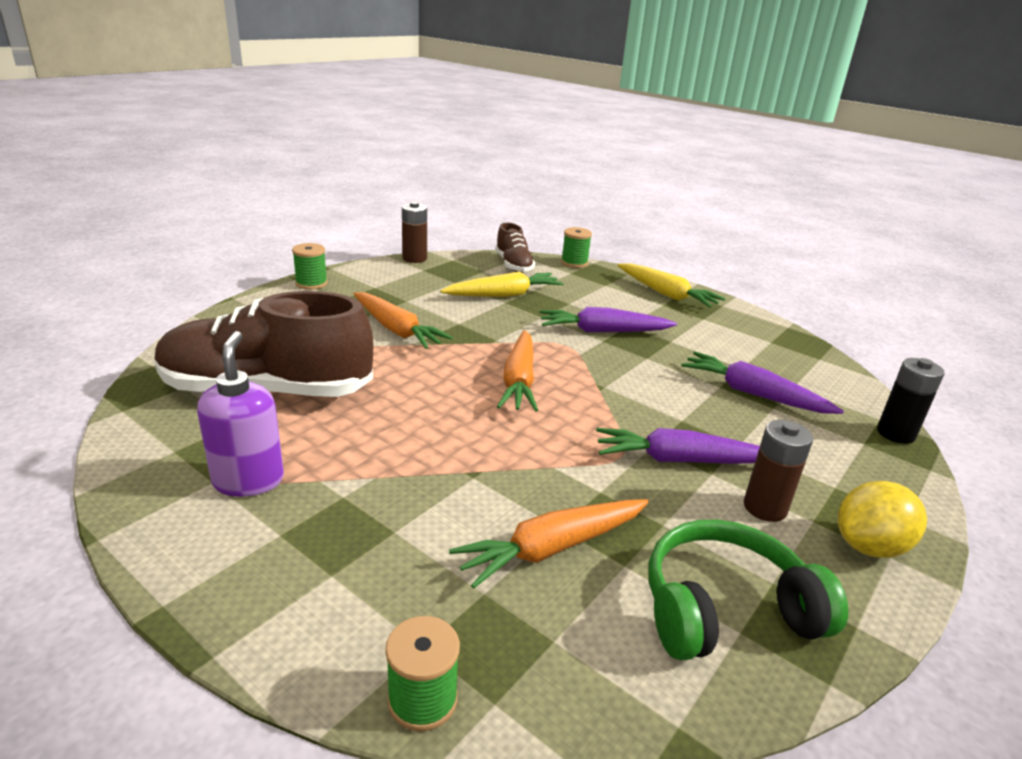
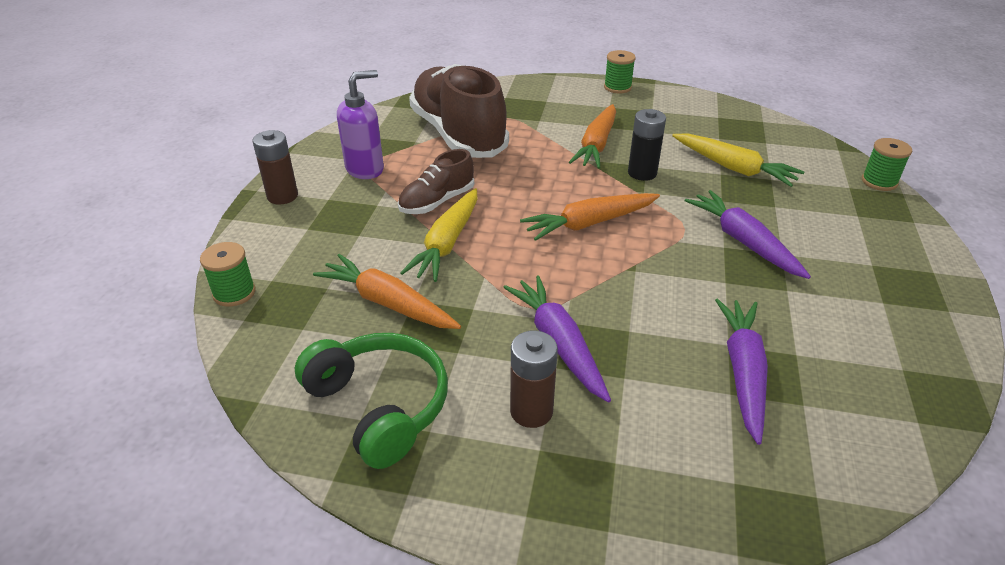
camera: 65 degrees right, 10 degrees up
brown battery [402,202,427,263] -> brown battery moved to [253,130,298,204]
brown shoe [495,222,535,273] -> brown shoe moved to [398,149,474,214]
yellow carrot [617,263,726,308] -> yellow carrot moved to [400,188,478,282]
yellow lemon [838,481,927,558] -> none
black battery [877,358,945,444] -> black battery moved to [628,109,666,181]

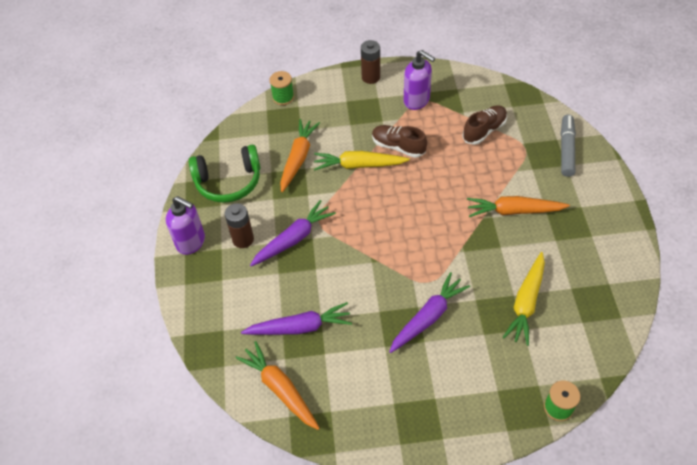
camera: 75 degrees right, 15 degrees up
green headphones [295,333,448,469] -> green headphones turned 45 degrees clockwise [189,145,260,203]
brown shoe [409,64,509,158] -> brown shoe [462,105,507,145], size x0.50
orange carrot [520,193,660,241] -> orange carrot moved to [236,341,320,430]
green spool [604,50,636,93] -> none
black battery [628,109,666,181] -> none
none -> purple soap dispenser [166,196,205,255]
none -> grey marker [561,114,576,177]

